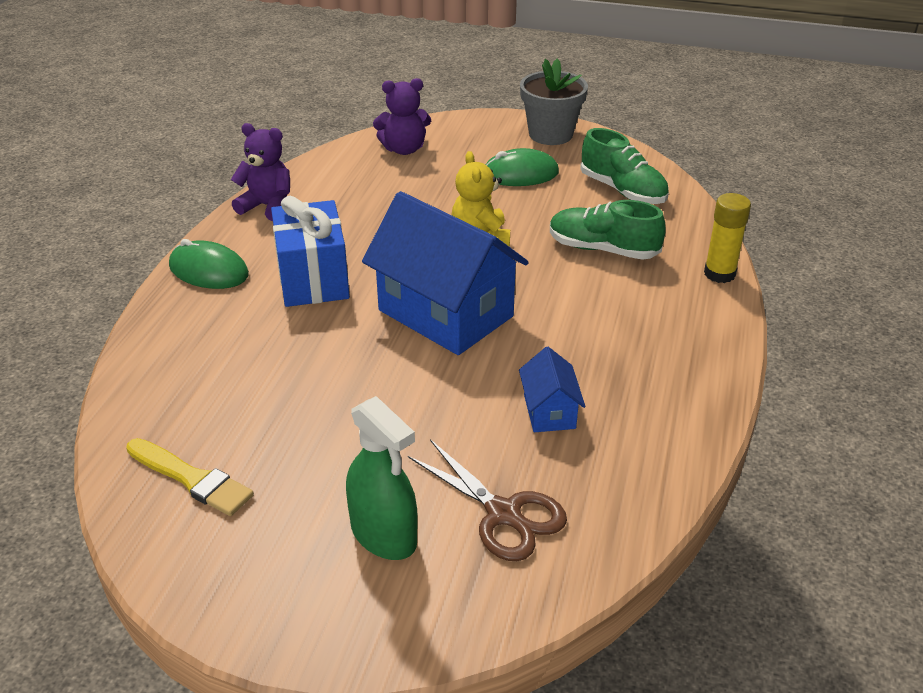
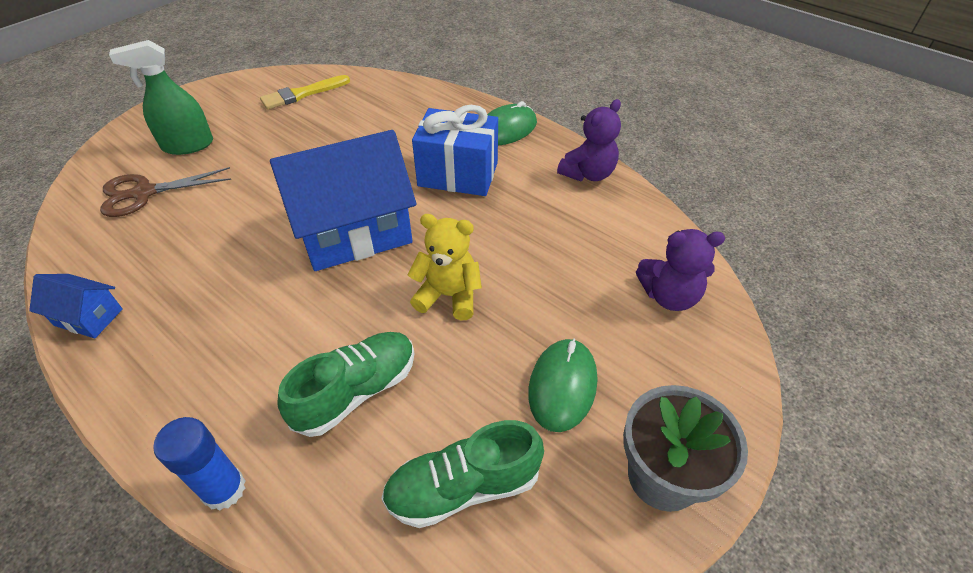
camera: 115 degrees right, 10 degrees up
purple teddy bear [373,78,431,155] -> purple teddy bear turned 105 degrees counterclockwise [636,229,725,311]
blue house [519,347,585,432] -> blue house moved to [29,274,123,338]
yellow glue stick [704,193,751,283] -> blue glue stick [153,417,246,511]

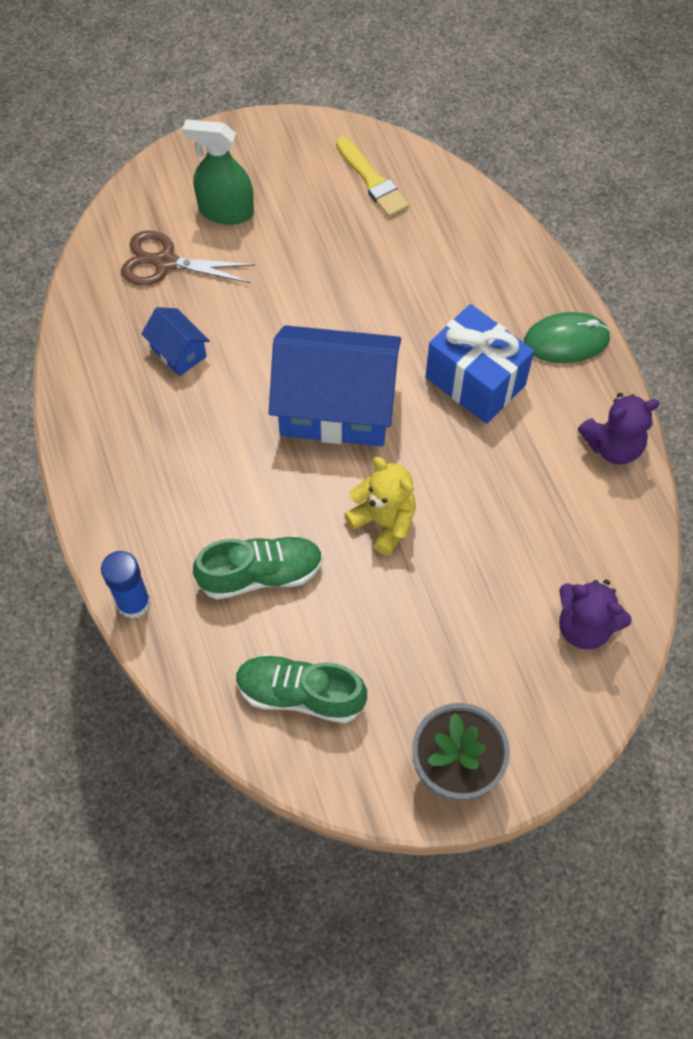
camera: 30 degrees right, 15 degrees up
blue house [29,274,123,338] -> blue house moved to [141,307,210,376]
yellow brush [260,75,350,109] -> yellow brush turned 120 degrees counterclockwise [336,136,409,217]
green mouse [528,338,597,432] -> none

